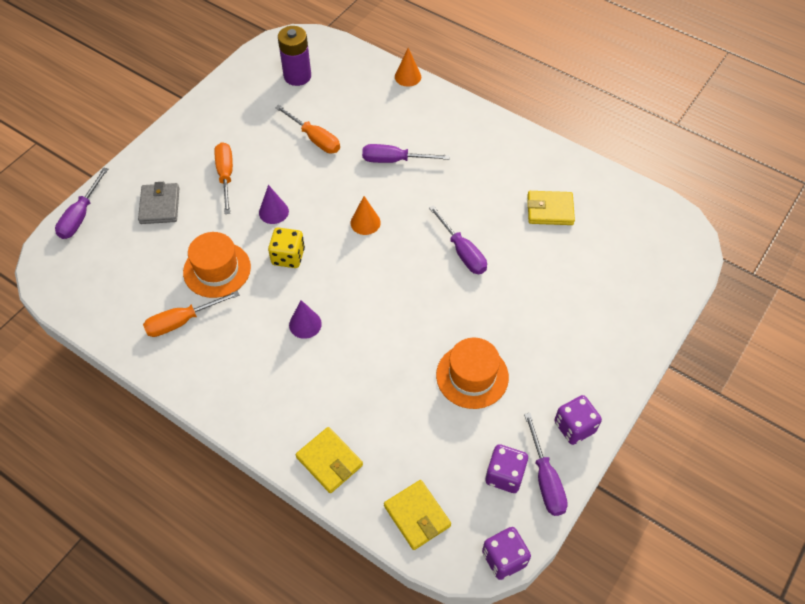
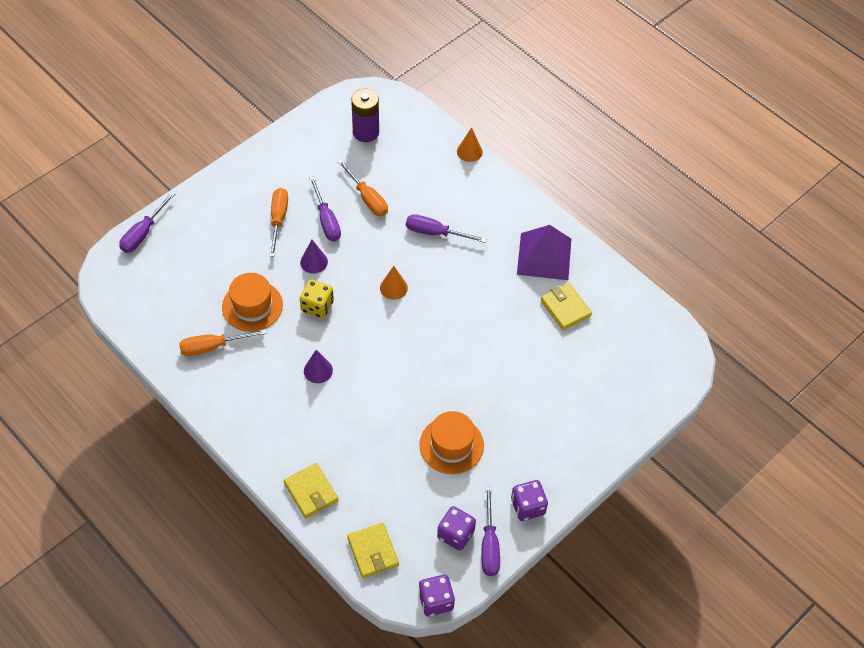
camera: 10 degrees right, 0 degrees up
grey wallet [138,182,179,224] -> none
purple screwdriver [429,205,487,274] -> purple screwdriver moved to [309,176,341,241]
yellow wallet [527,191,575,225] -> yellow wallet turned 45 degrees clockwise [540,283,592,330]
none -> purple pyramid [517,225,571,280]

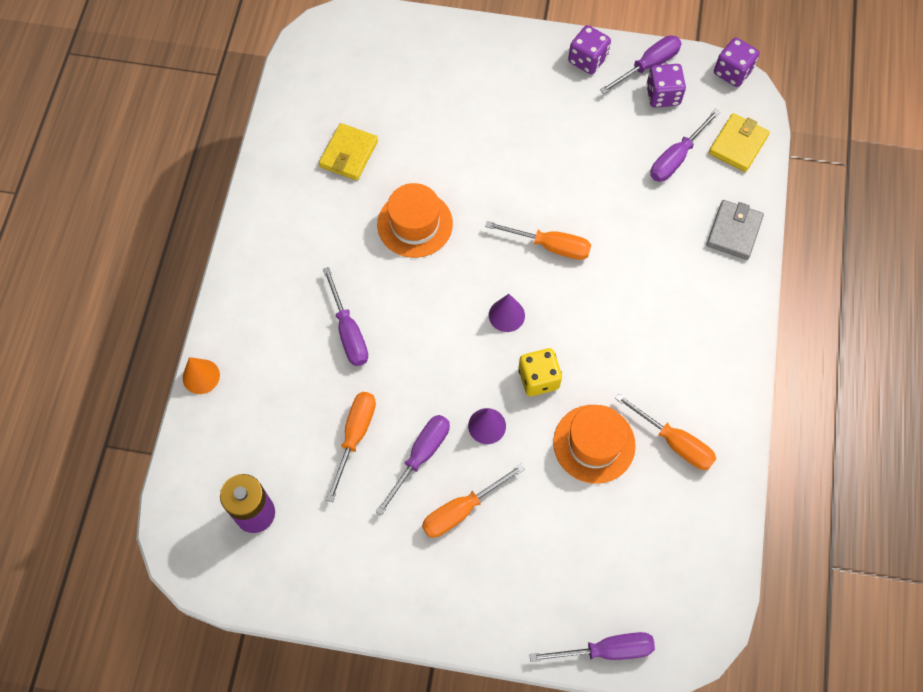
camera: 125 degrees left, 10 degrees up
yellow wallet [284,463,338,518] -> grey wallet [706,200,764,260]
purple cone [304,350,333,383] -> purple cone moved to [489,294,525,332]
orange cone [380,266,408,300] -> none
orange hat [419,411,484,474] -> orange hat moved to [377,183,453,258]
purple pyramid [517,225,571,280] -> none
none -> orange screwdriver [485,221,591,260]
none -> purple screwdriver [650,109,720,182]

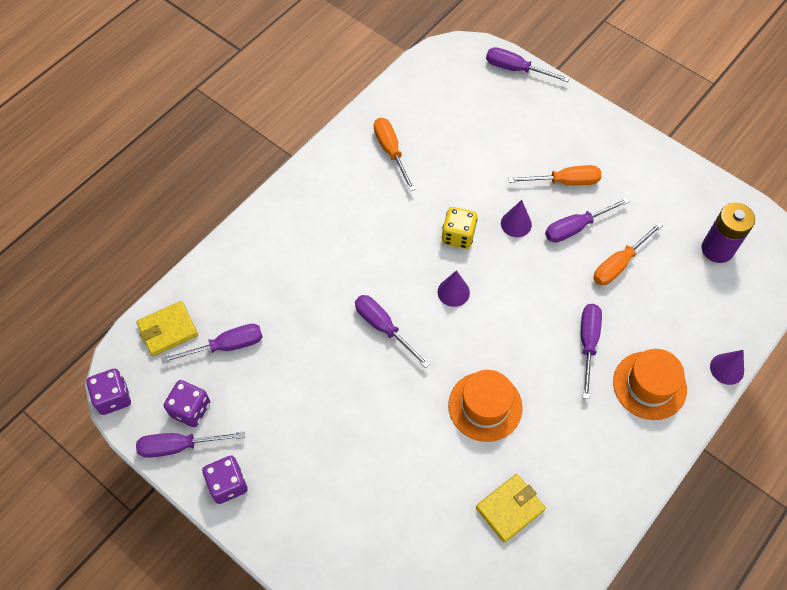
camera: 150 degrees left, 5 degrees down
orange cone [183,357,220,394] -> purple cone [710,350,744,385]
orange screwdriver [485,221,591,260] -> purple screwdriver [355,295,430,368]
orange hat [553,405,636,484] -> orange hat moved to [613,349,687,420]
grey wallet [706,200,764,260] -> none

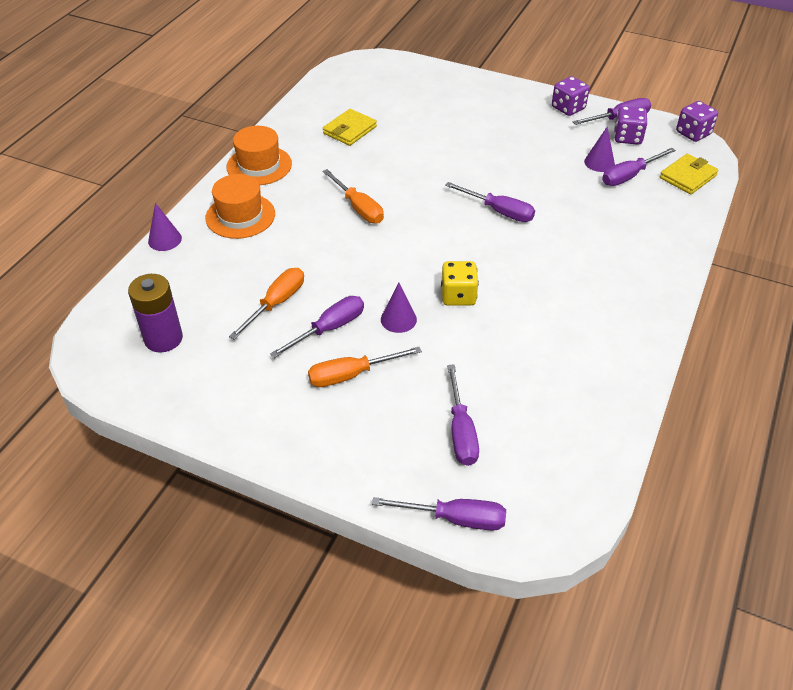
camera: 165 degrees right, 15 degrees down
orange screwdriver [374,118,415,191] -> orange screwdriver moved to [322,169,384,223]
purple cone [438,270,470,307] -> purple cone moved to [584,127,615,172]
orange hat [448,370,523,442] -> orange hat moved to [227,126,292,185]
purple screwdriver [581,304,602,399] -> purple screwdriver moved to [447,365,479,466]

